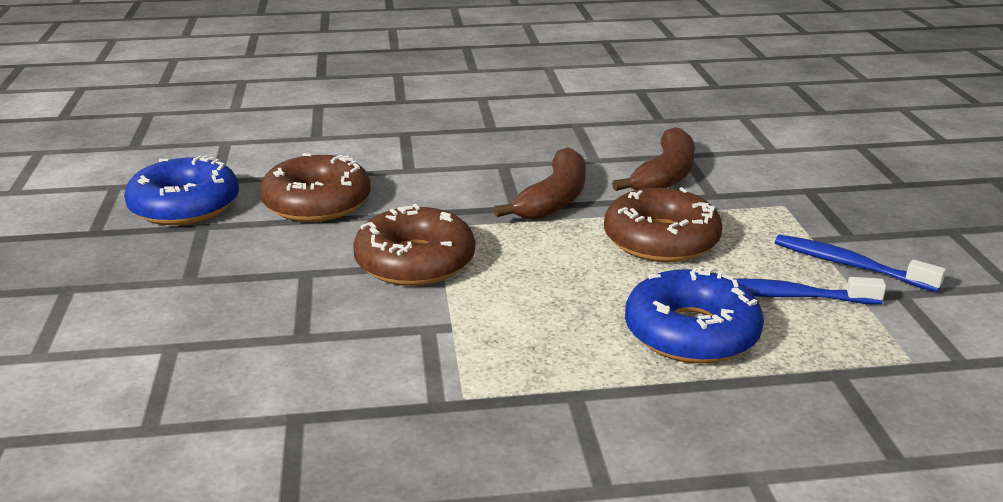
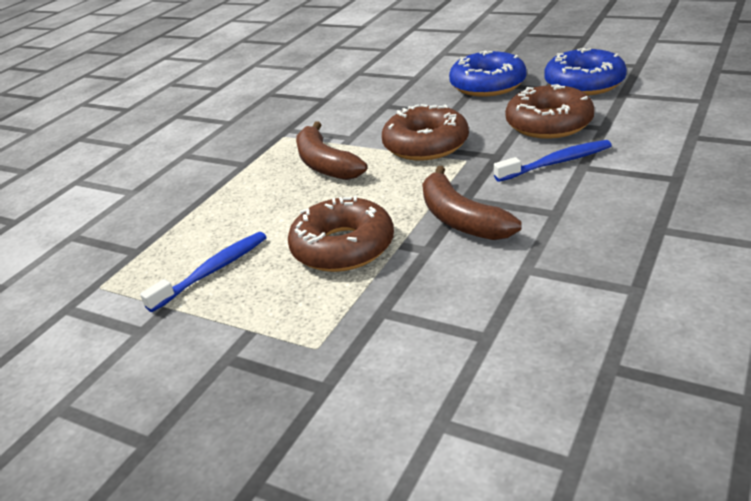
camera: 130 degrees right, 5 degrees up
brown banana [612,127,695,191] -> brown banana moved to [296,121,367,180]
blue donut [625,266,764,364] -> blue donut moved to [449,51,527,97]
blue toothbrush [775,235,946,292] -> blue toothbrush moved to [494,140,612,182]

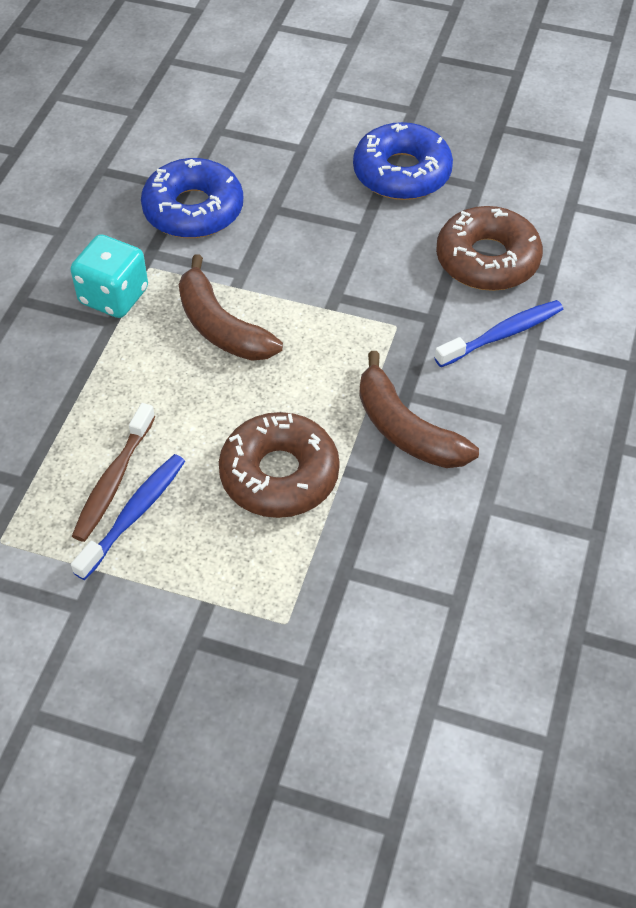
camera: 15 degrees left, 20 degrees up
brown donut [382,104,469,160] -> none
blue donut [544,48,627,95] -> blue donut moved to [141,158,243,238]
none -> turquoise dice [71,234,148,318]
none -> brown toothbrush [72,403,155,542]

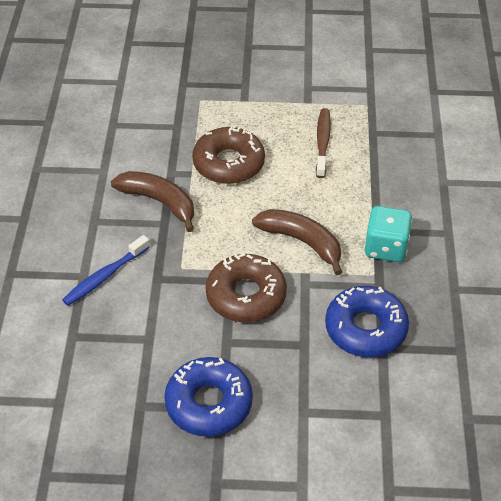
camera: 165 degrees right, 5 degrees down
blue toothbrush [71,454,185,580] -> none
brown donut [436,206,543,291] -> brown donut moved to [206,253,287,322]

